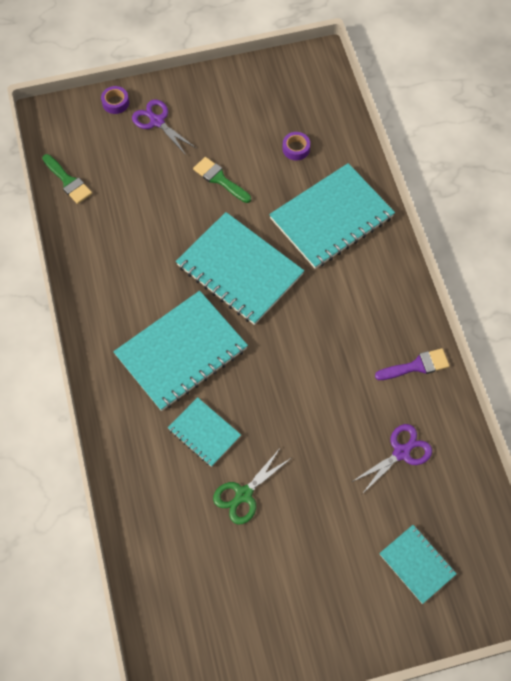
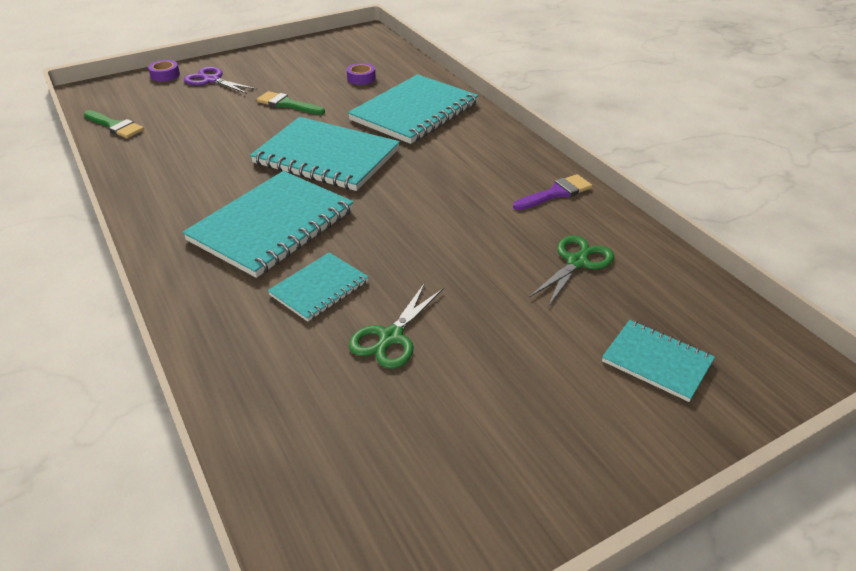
camera: 15 degrees left, 25 degrees down
turquoise notebook [168,397,241,467] -> turquoise notebook turned 75 degrees counterclockwise [268,252,369,322]
purple scissors [352,424,432,494] -> green scissors [529,235,614,307]

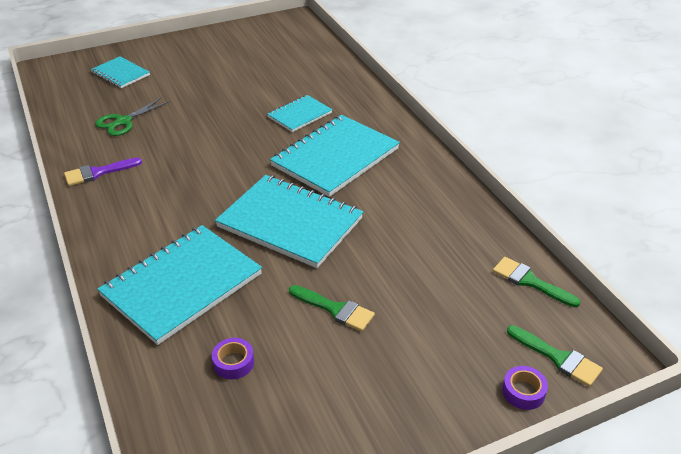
camera: 175 degrees left, 0 degrees up
purple scissors [184,67,257,94] -> none
green scissors [349,283,444,369] -> none
none -> green brush [507,325,603,387]

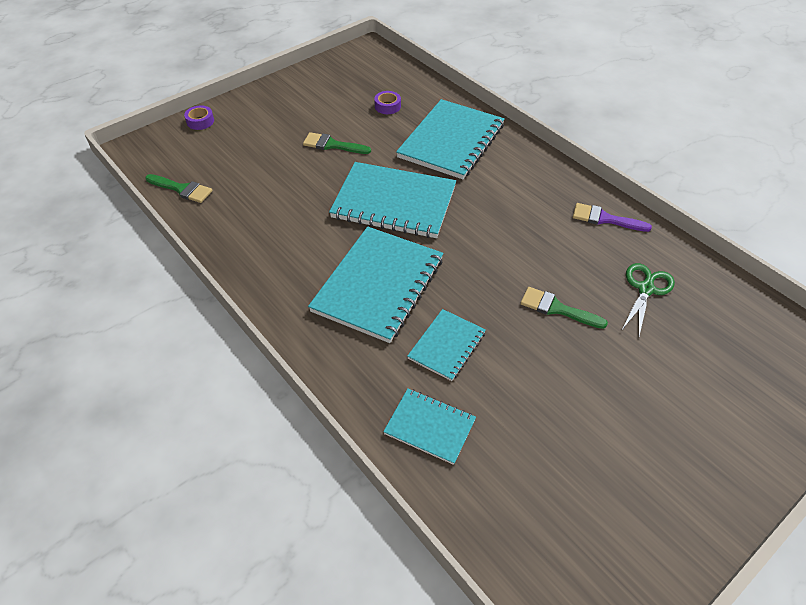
camera: 165 degrees right, 10 degrees up
purple brush [64,157,142,186] -> purple brush turned 120 degrees counterclockwise [573,203,652,232]
turquoise notebook [91,56,150,88] -> turquoise notebook moved to [383,389,476,465]
green brush [507,325,603,387] -> green brush moved to [520,287,608,329]

